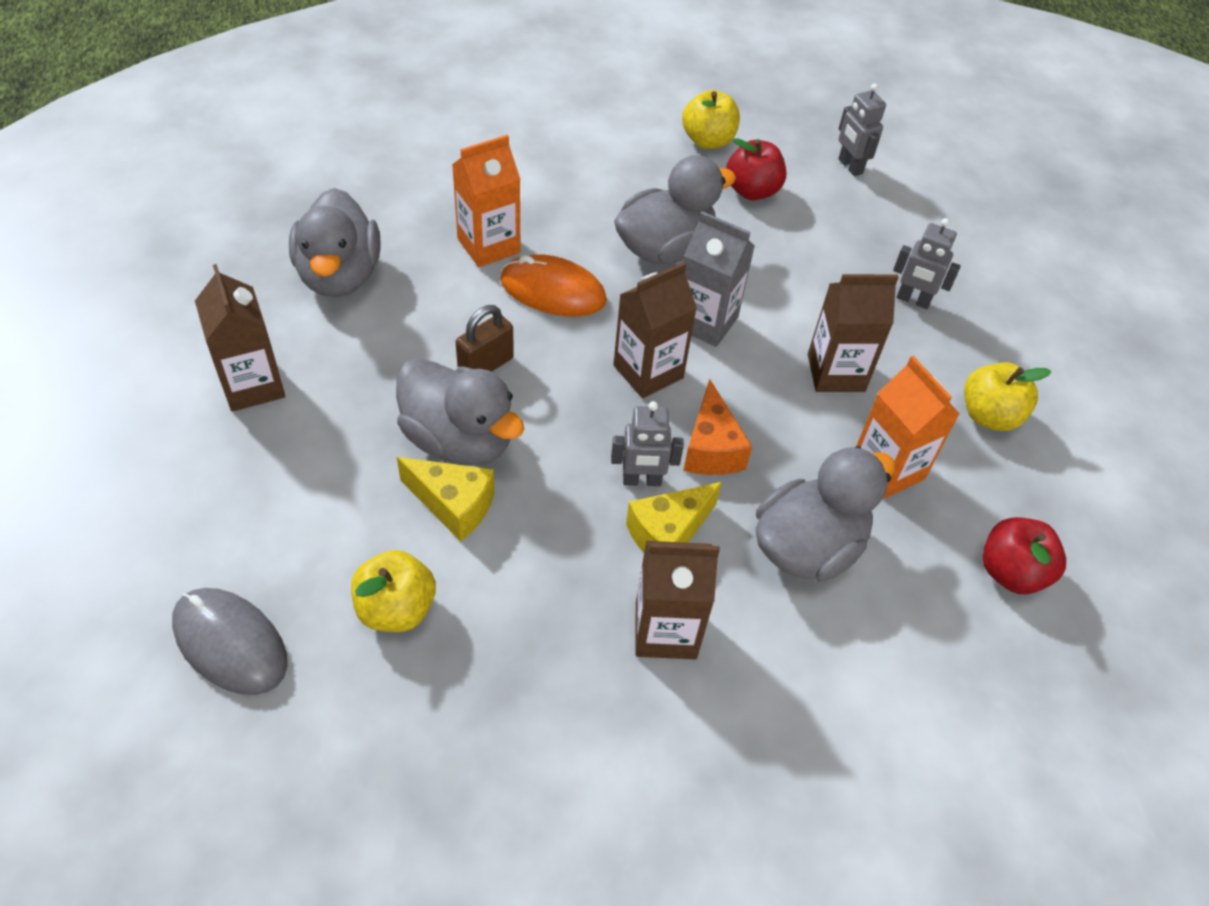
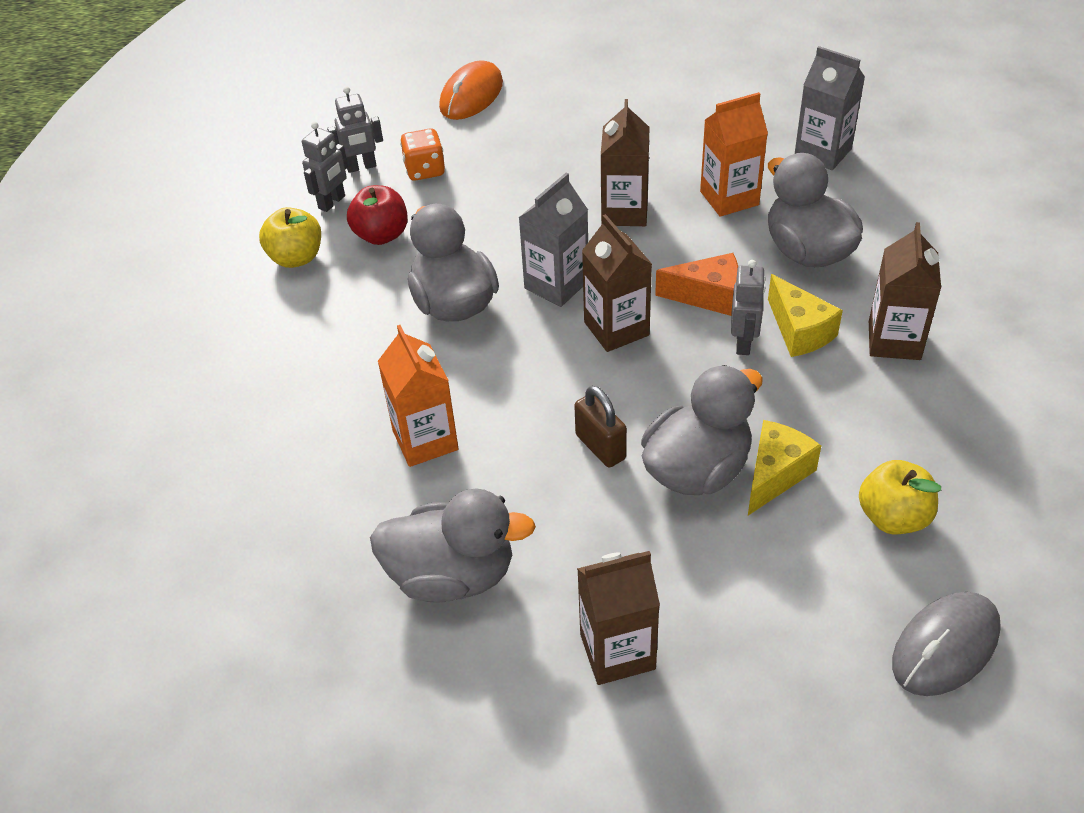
camera: 75 degrees left, 5 degrees down
orange mouse [500,254,607,316] -> orange mouse moved to [439,60,503,120]
grey robot [893,218,961,309] -> grey robot moved to [302,122,348,212]
yellow apple [964,362,1051,431] -> none
red apple [983,517,1066,594] -> grey carton [795,46,865,170]
none -> orange dice [400,128,445,181]

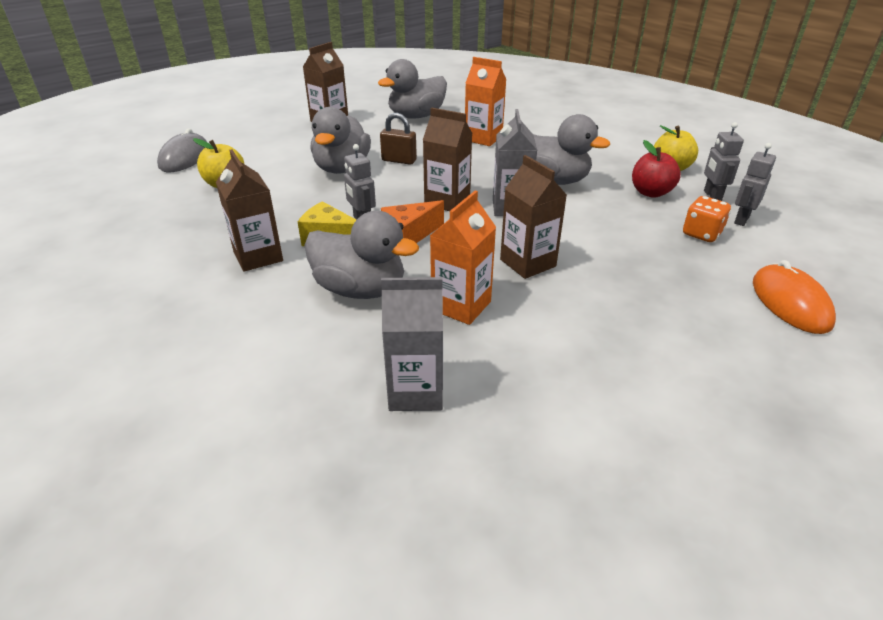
camera: 140 degrees right, 10 degrees down
yellow cheese [748,420,821,516] -> none

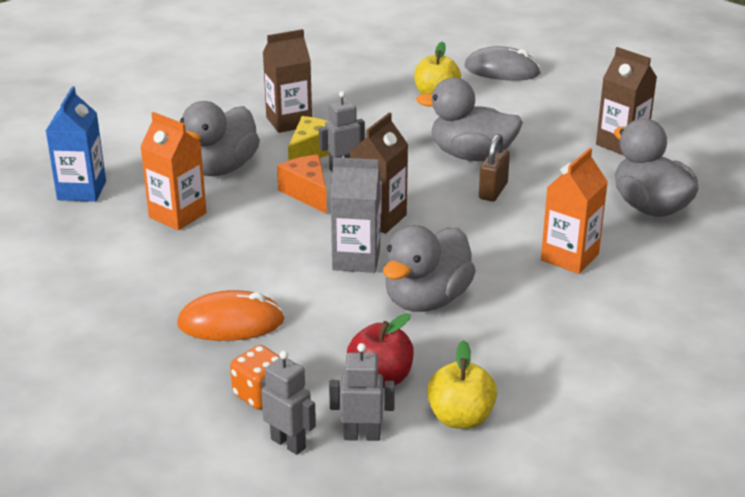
camera: 95 degrees right, 5 degrees down
grey carton [381,277,443,411] -> blue carton [46,86,106,202]
brown carton [500,155,567,279] -> none
orange mouse [753,260,836,334] -> orange mouse moved to [177,290,285,341]

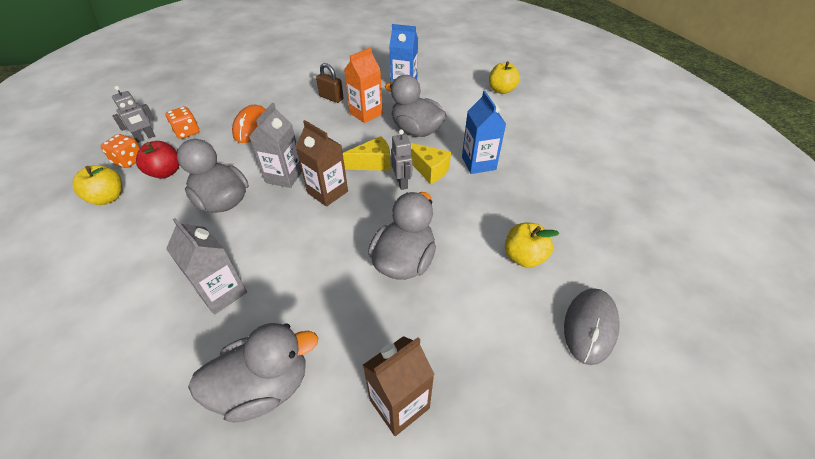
camera: 100 degrees right, 15 degrees up
brown carton [263,29,312,133] -> blue carton [462,91,506,174]
orange cheese [277,155,327,214] -> yellow cheese [343,136,391,171]
grey robot [329,343,395,441] -> orange dice [101,134,140,168]
brown padlock [479,134,510,202] -> brown padlock moved to [316,63,344,103]
orange carton [541,148,608,274] -> grey carton [166,218,247,315]
none -> yellow apple [489,61,520,94]

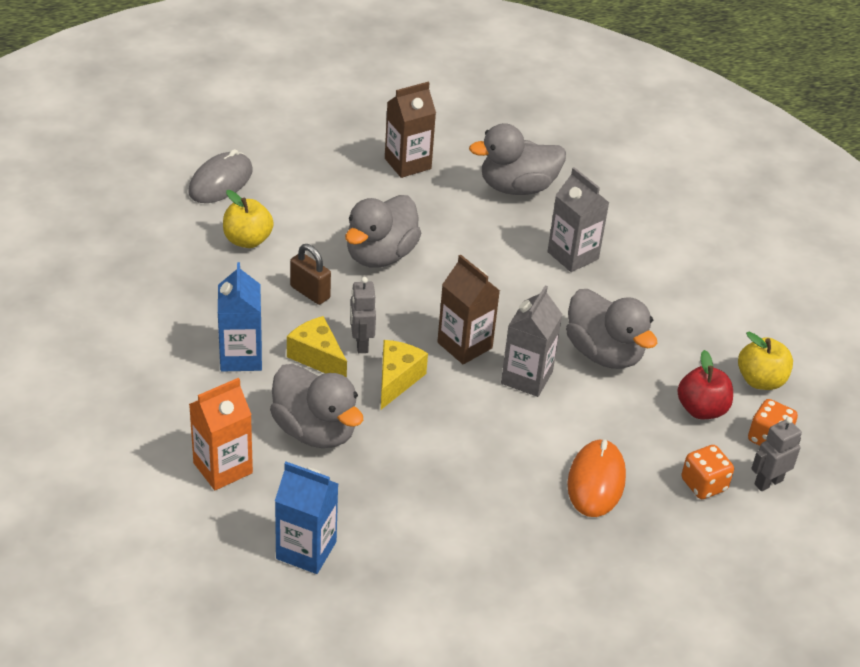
camera: 175 degrees left, 5 degrees down
brown padlock [316,63,344,103] -> brown padlock moved to [290,244,331,305]
yellow cheese [343,136,391,171] -> yellow cheese turned 120 degrees clockwise [381,340,428,409]
orange carton [344,47,383,123] -> orange carton moved to [189,378,253,490]
yellow apple [489,61,520,94] -> none

